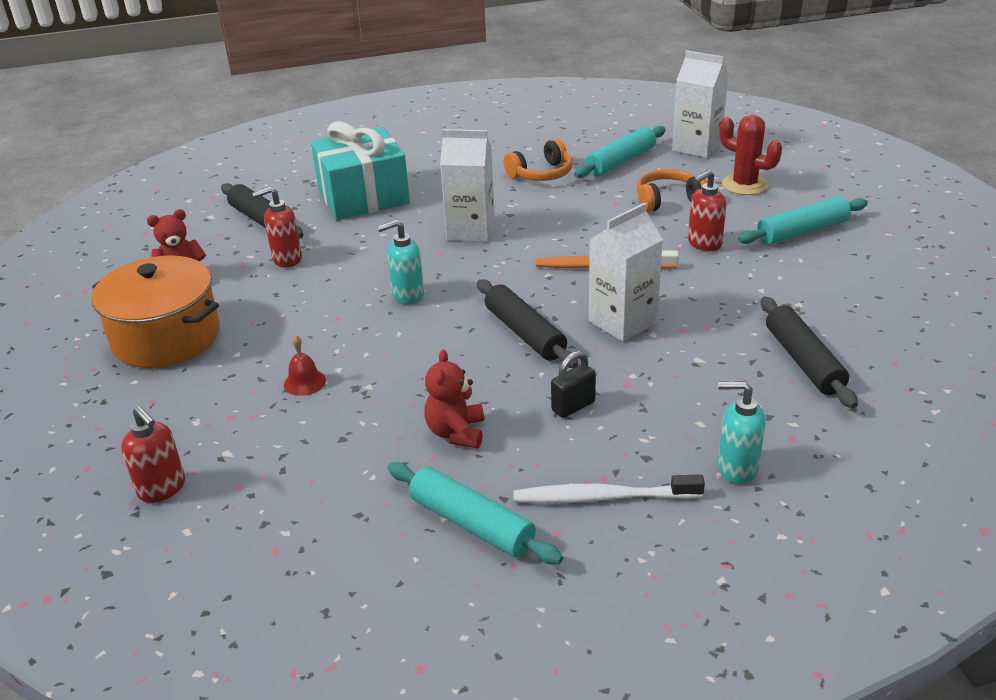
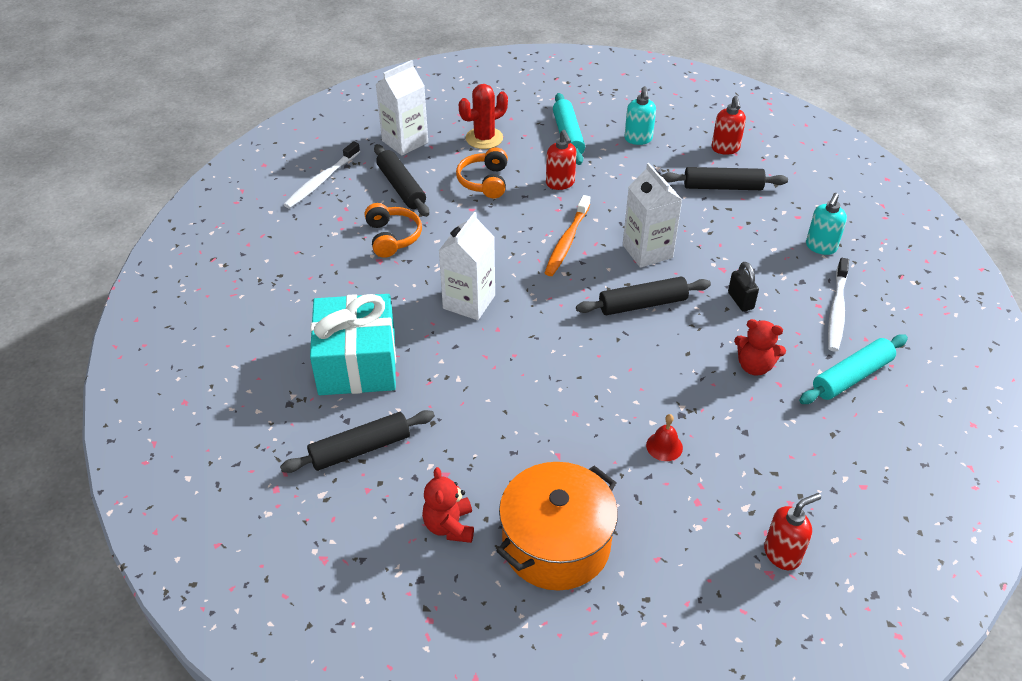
camera: 75 degrees left, 10 degrees up
red soap dispenser [252,187,302,267] -> red soap dispenser moved to [712,96,746,155]
turquoise soap dispenser [377,220,424,305] -> turquoise soap dispenser moved to [624,86,656,145]
turquoise rolling pin [574,126,666,178] -> black rolling pin [374,144,429,217]
none -> white toothbrush [284,141,360,208]

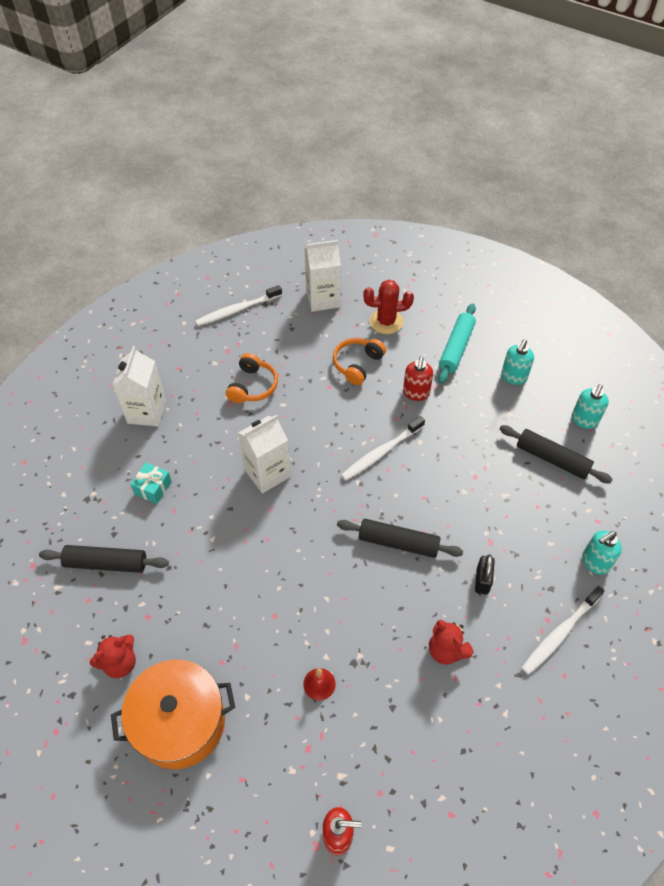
camera: 30 degrees right, 10 degrees up
turquoise gift [310,294,396,395] -> turquoise gift [130,463,172,504], size x0.43
black rolling pin [374,144,429,217] -> none
red teddy bear [422,467,474,543] -> red teddy bear turned 150 degrees counterclockwise [90,634,136,678]
orange toothbrush [545,195,590,276] -> white toothbrush [341,416,425,481]
white carton [623,163,682,268] -> white carton moved to [113,346,166,427]
red soap dispenser [712,96,746,155] -> turquoise soap dispenser [572,384,609,429]
turquoise rolling pin [799,334,908,404] -> none

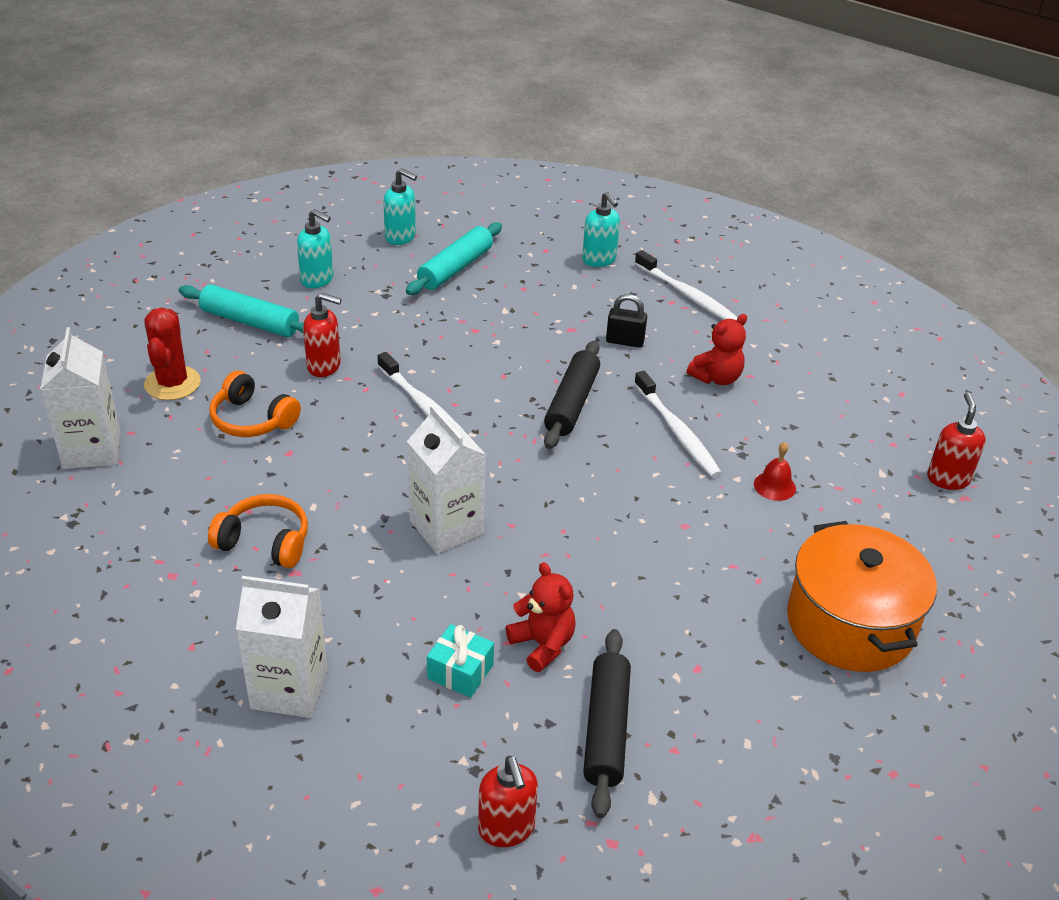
camera: 90 degrees left, 15 degrees down
red teddy bear [90,634,136,678] -> red teddy bear moved to [506,562,576,672]
white toothbrush [195,285,282,326] -> white toothbrush moved to [634,371,722,478]
black rolling pin [500,425,613,483] -> turquoise rolling pin [406,222,502,295]
none -> red soap dispenser [478,756,538,847]

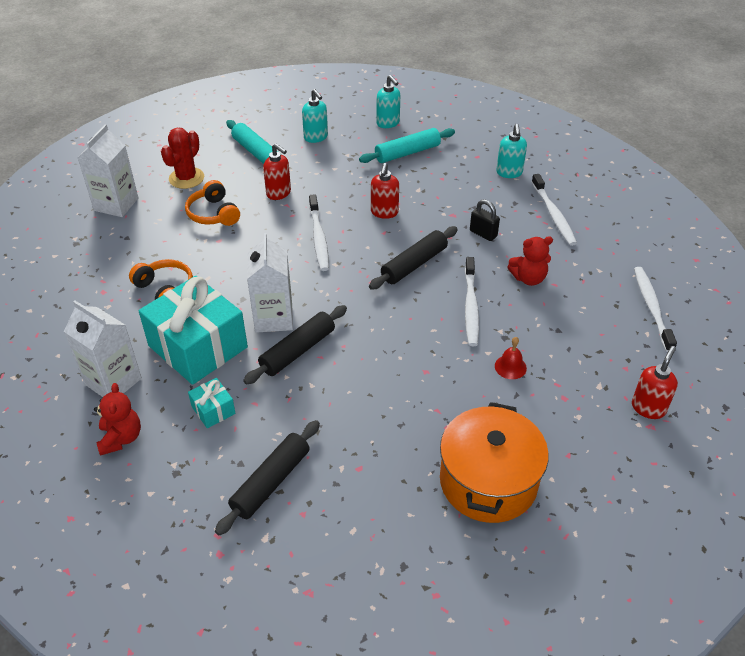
camera: 30 degrees right, 5 degrees up
red soap dispenser [478,756,538,847] -> red soap dispenser moved to [371,163,399,219]
red teddy bear [506,562,576,672] -> red teddy bear moved to [94,383,141,456]
none -> turquoise gift [139,276,248,385]
none -> black rolling pin [243,305,347,384]
none -> white toothbrush [634,267,677,352]

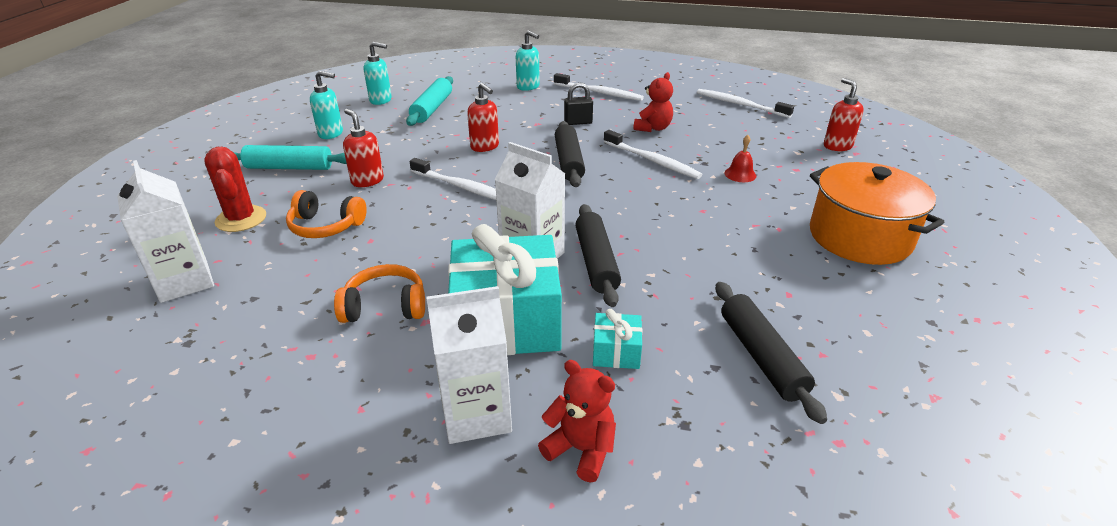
camera: 50 degrees left, 10 degrees down
red soap dispenser [263,144,291,200] -> red soap dispenser turned 120 degrees counterclockwise [343,109,384,187]

